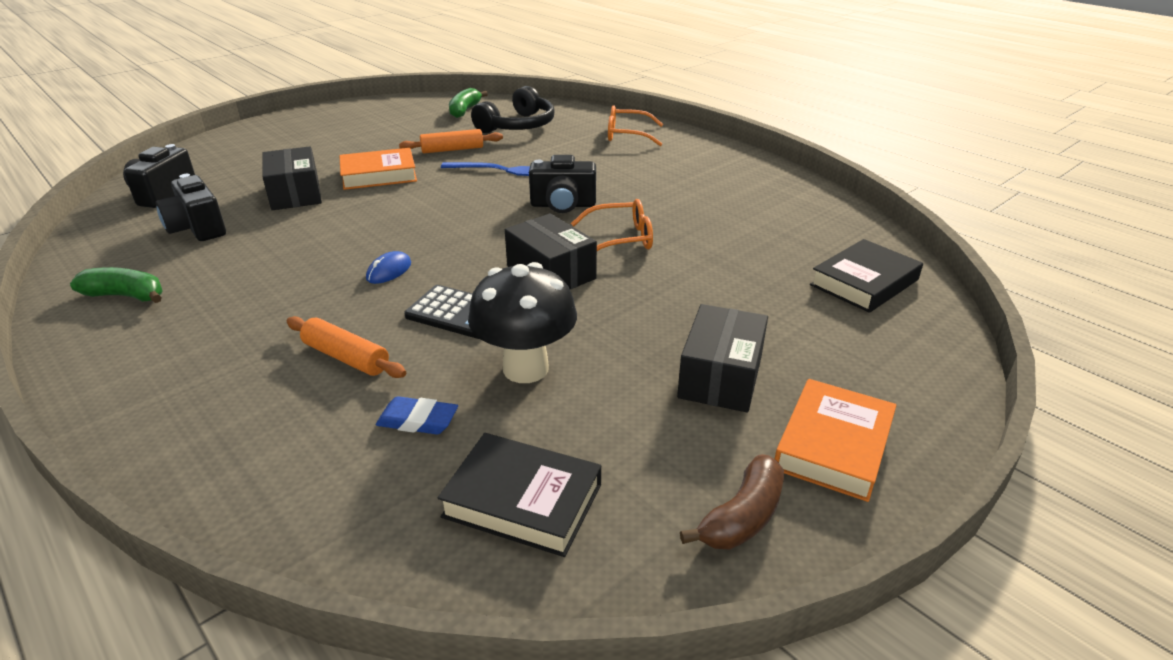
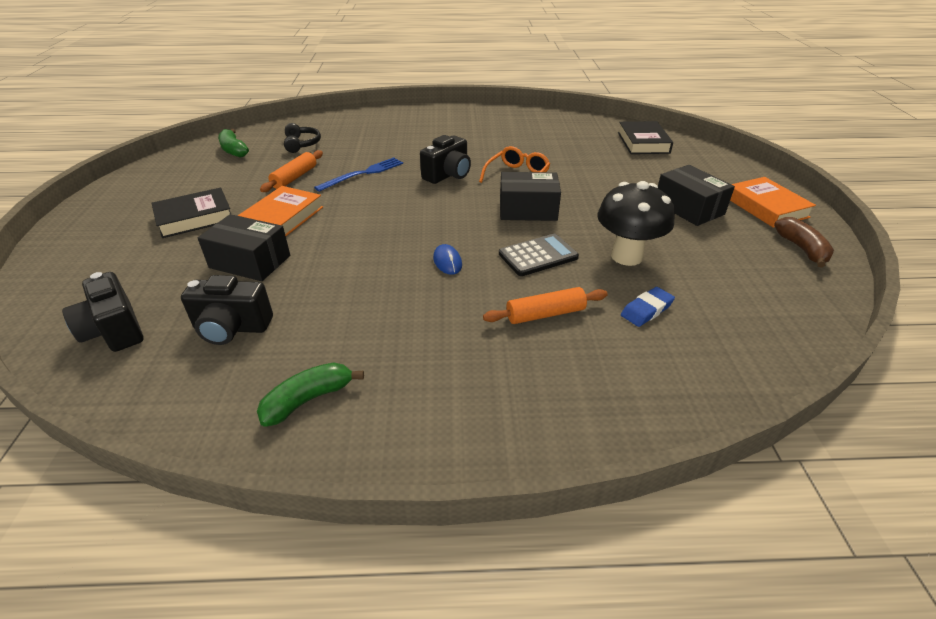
camera: 50 degrees left, 5 degrees up
black book [438,433,601,557] -> black book moved to [152,187,231,238]
black headphones [471,86,555,133] -> black headphones [284,123,321,153], size x0.62
orange glasses [608,105,663,146] -> none

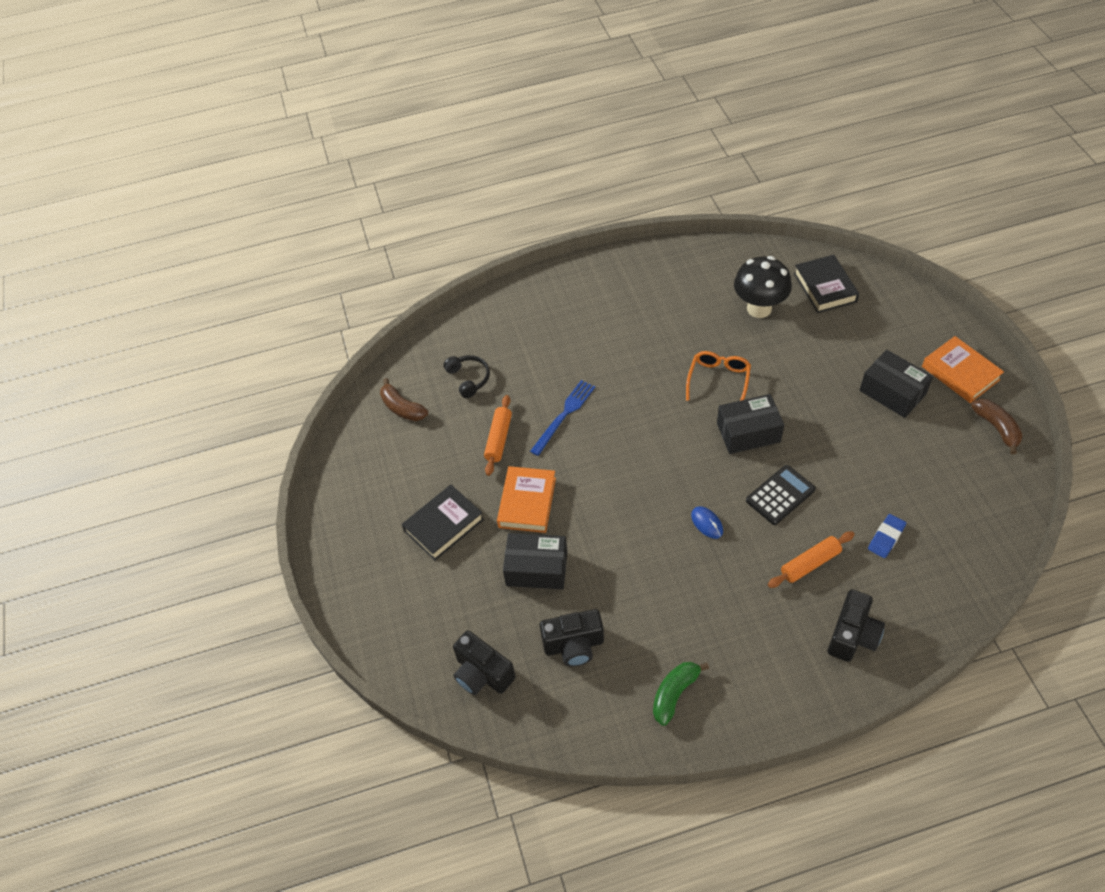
camera: 10 degrees left, 15 degrees up
green banana [218,129,249,158] -> brown banana [380,378,428,421]
black camera [420,135,471,184] -> black camera moved to [828,589,885,662]
black mushroom [597,181,675,266] -> black mushroom moved to [734,256,792,318]

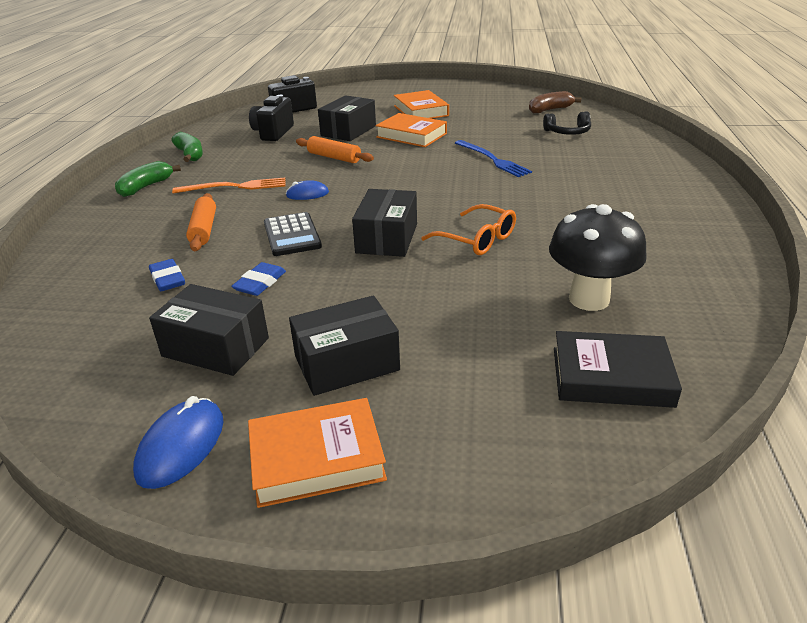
camera: 110 degrees right, 20 degrees down
black book [402,485,484,561] -> orange book [394,90,449,119]
orange rolling pin [484,395,512,476] -> orange rolling pin moved to [296,136,374,163]
black camera [828,589,885,662] -> none
brown banana [971,399,1022,455] -> blue mouse [133,396,224,489]
none -> green banana [115,161,181,197]
none -> black box [149,284,269,376]
none -> orange fork [172,178,285,194]
none -> blue eraser [231,262,286,296]

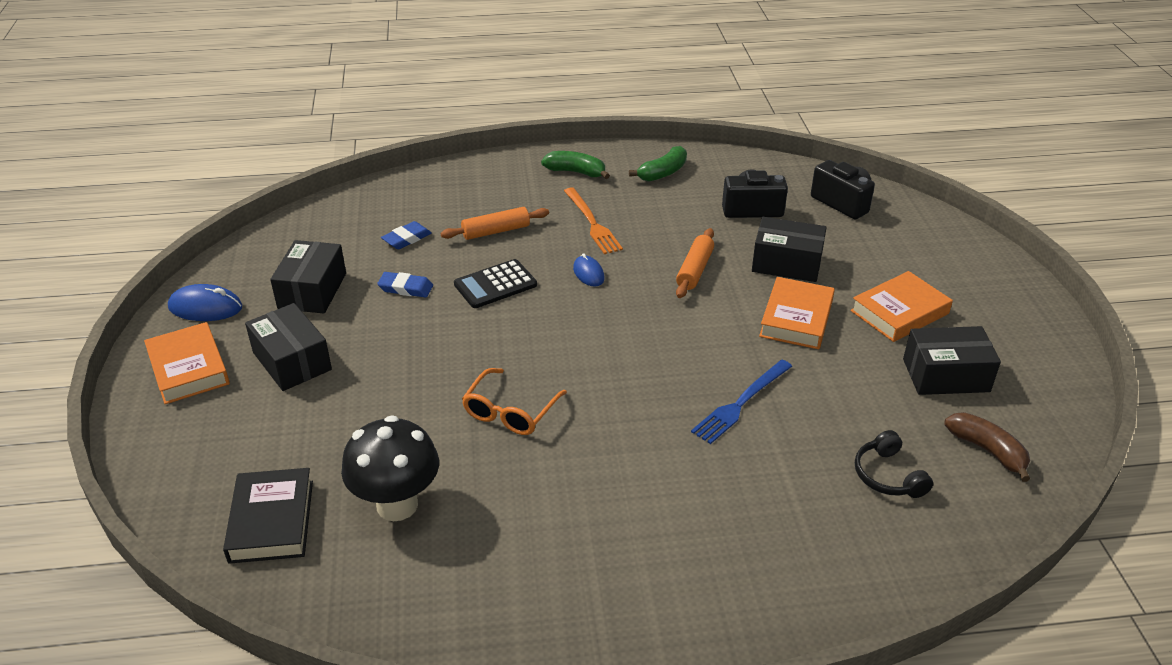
camera: 75 degrees right, 5 degrees up
black box [352,189,417,257] -> black box moved to [903,326,1001,395]

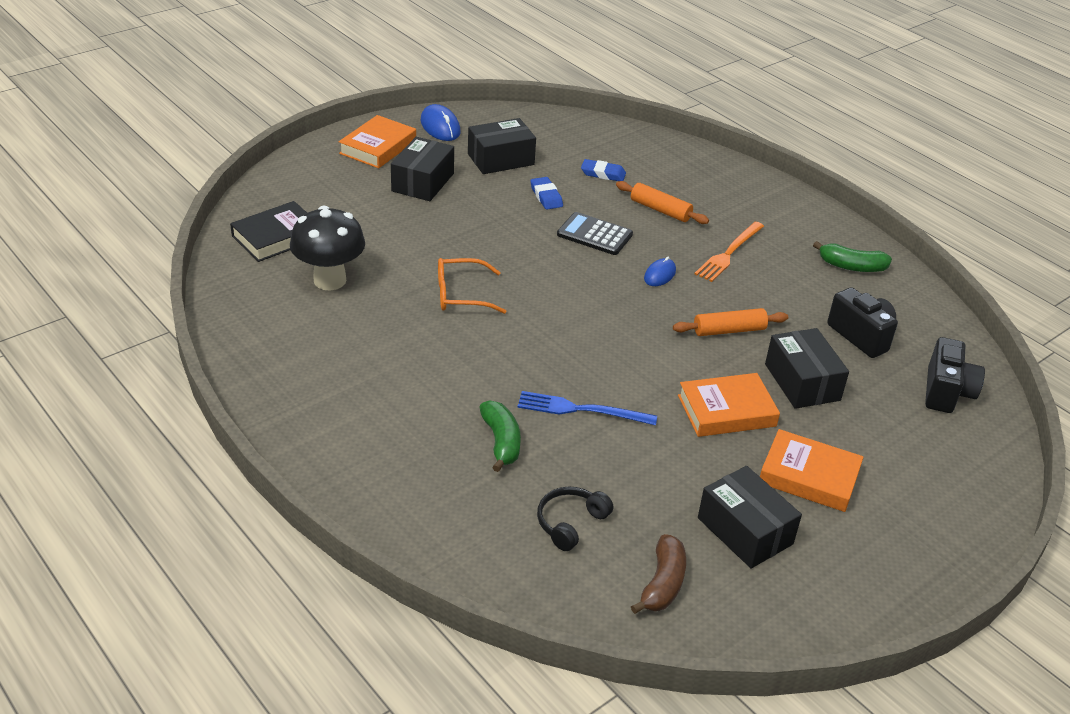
camera: 55 degrees right, 0 degrees up
green banana [541,151,610,179] -> green banana moved to [480,400,521,472]

